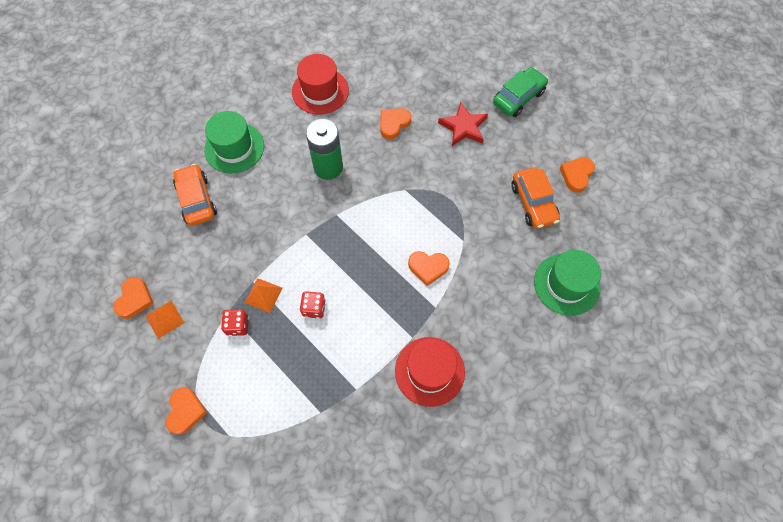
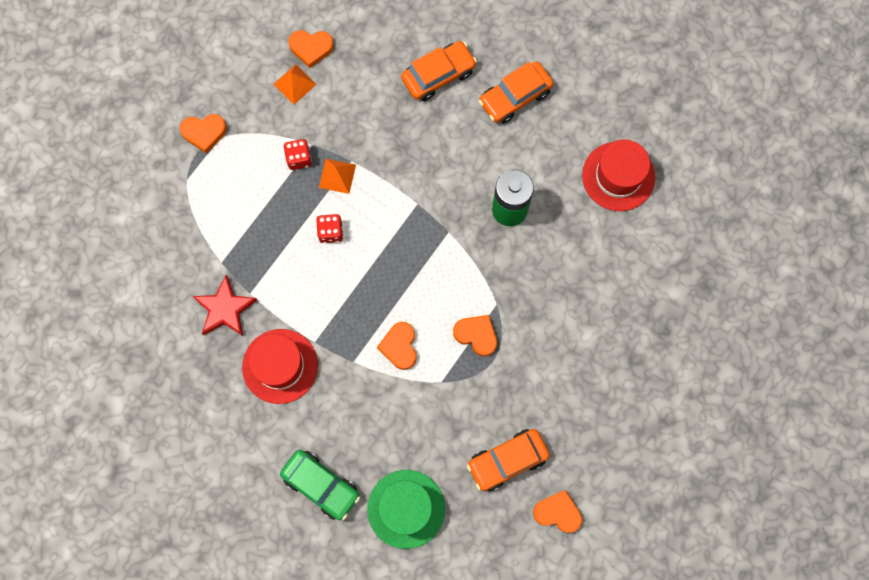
camera: 80 degrees right, 10 degrees up
green hat [204,111,264,173] -> orange car [479,61,553,124]
orange heart [380,108,411,140] -> orange heart moved to [453,315,497,356]
red star [438,102,488,146] -> red star moved to [193,275,257,336]
green car [493,67,548,117] -> green car moved to [280,450,360,520]

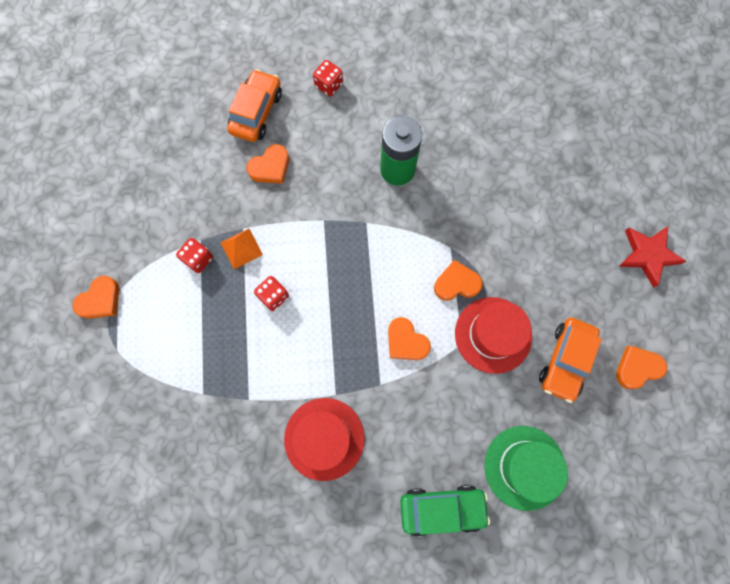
camera: 40 degrees left, 0 degrees up
red star [193,275,257,336] -> red star moved to [618,226,687,288]
orange pyramid [273,64,317,104] -> none
orange heart [288,30,334,68] -> orange heart moved to [246,144,289,184]
orange car [479,61,553,124] -> red dice [313,60,343,96]
red hat [582,140,655,211] -> red hat moved to [455,297,532,374]

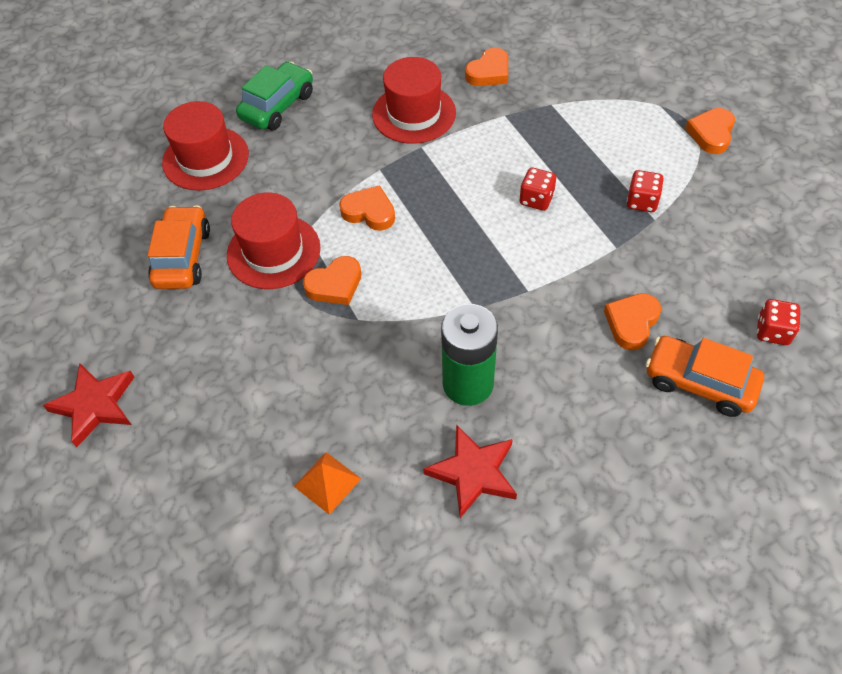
camera: 160 degrees right, 20 degrees down
orange pyramid [221,229,263,269] -> orange pyramid moved to [294,452,361,515]
orange car [227,69,282,142] -> orange car turned 120 degrees clockwise [646,336,764,417]
red dice [313,60,343,96] -> red dice moved to [757,299,800,345]
green car [400,485,490,537] -> green car turned 150 degrees clockwise [236,62,313,130]
green hat [484,426,568,511] -> red hat [162,101,249,191]
orange heart [616,346,667,389] -> orange heart moved to [465,48,508,86]
none -> red star [423,425,517,518]

